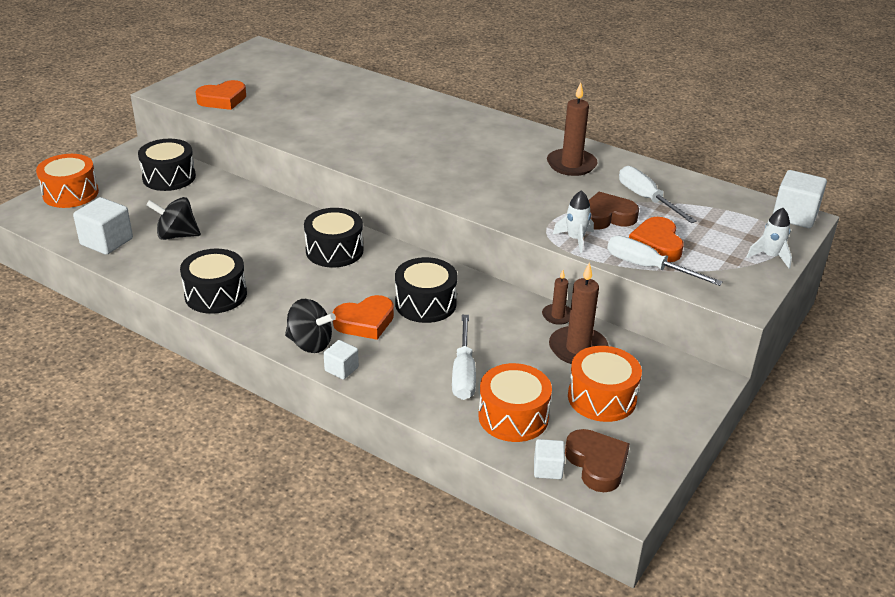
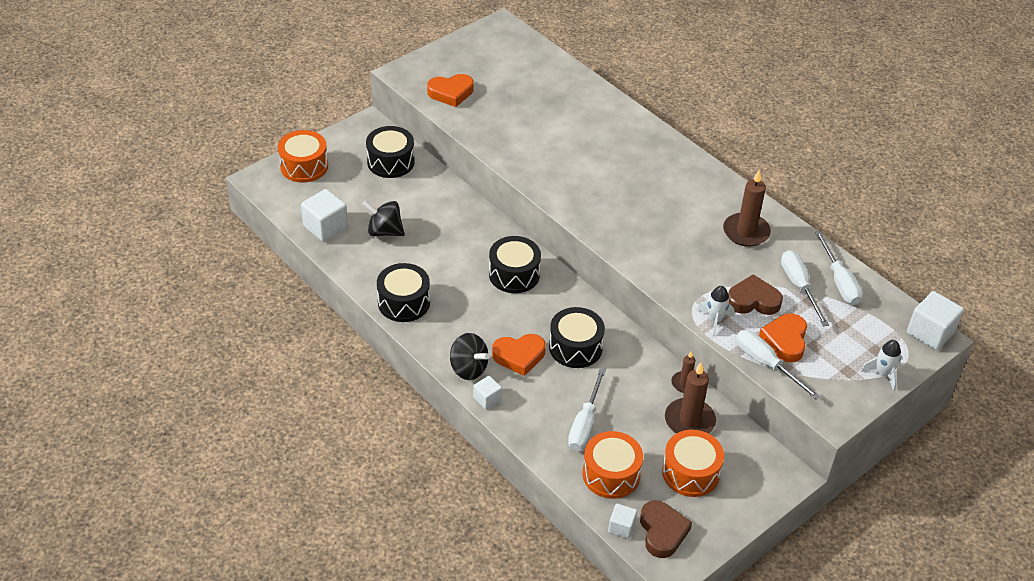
camera: 15 degrees right, 10 degrees up
none -> white screwdriver [815,231,863,305]

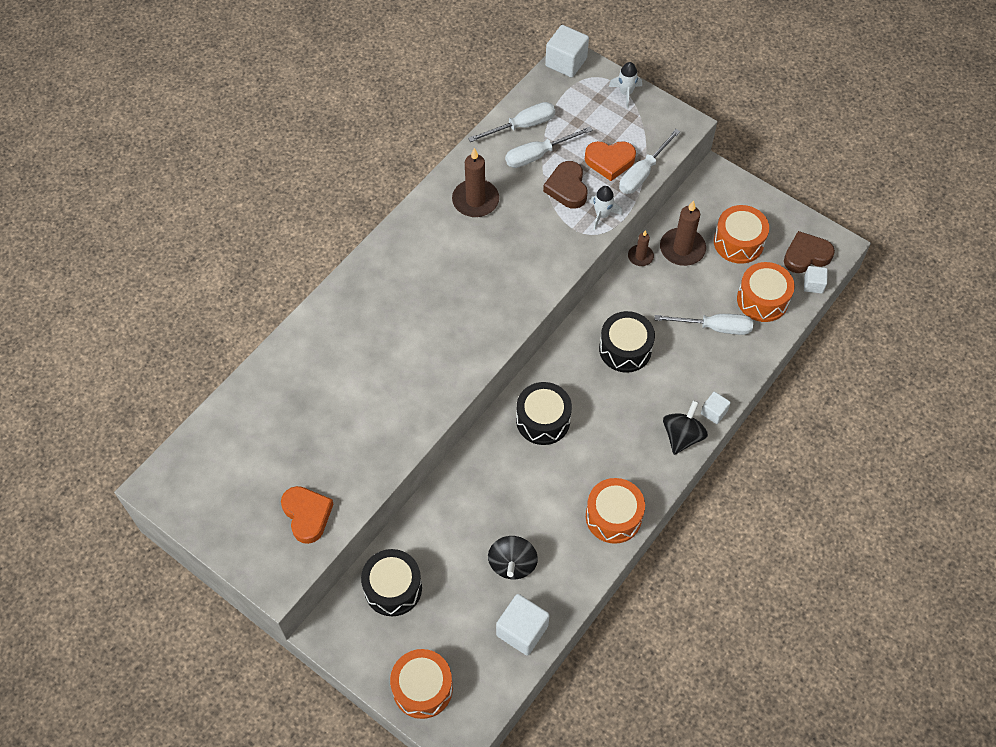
camera: 100 degrees left, 15 degrees up
black drum [377,263,430,322] -> orange drum [586,478,645,544]
orange heart [492,334,546,376] -> none

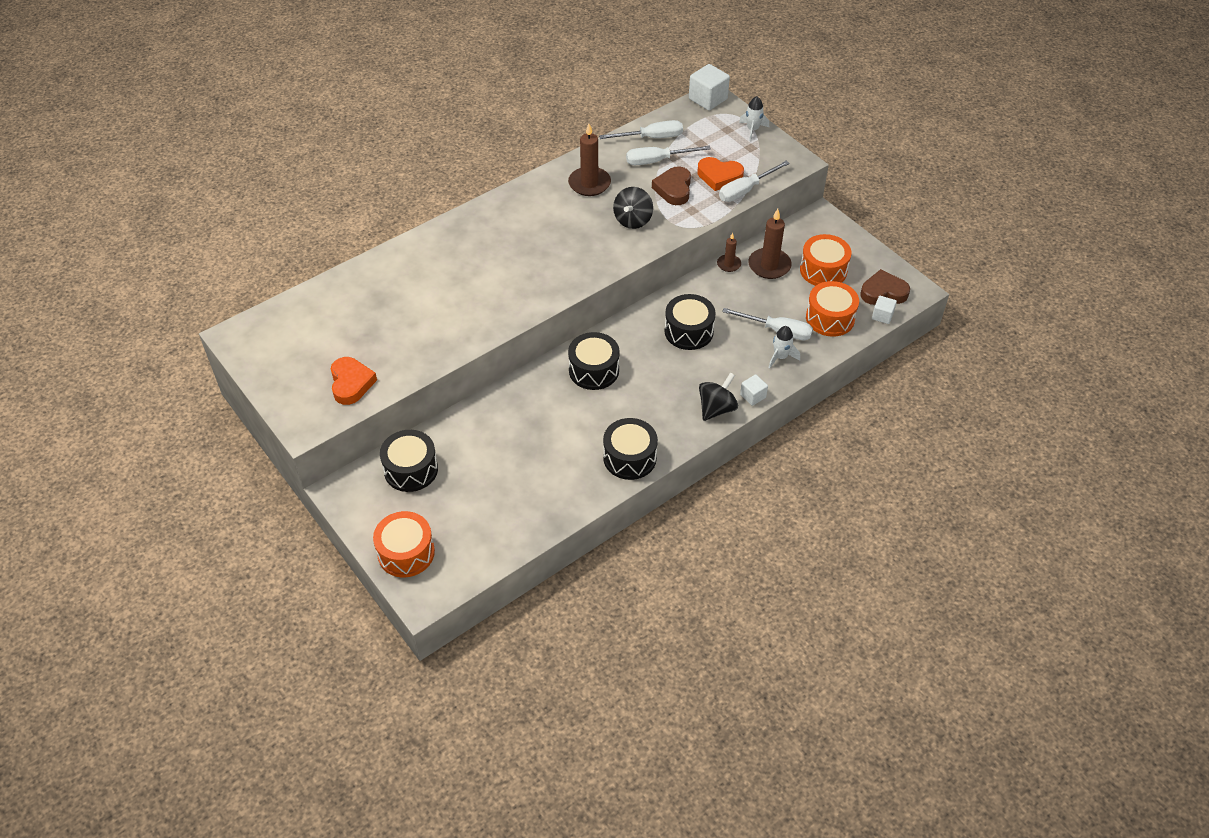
camera: 15 degrees right, 10 degrees down
black spinning top [488,536,538,579] -> black spinning top moved to [613,187,653,229]
white cube [496,594,550,655] -> none
orange drum [586,478,645,544] -> black drum [603,418,658,480]
white rocket [590,186,622,230] -> white rocket moved to [769,326,800,369]

